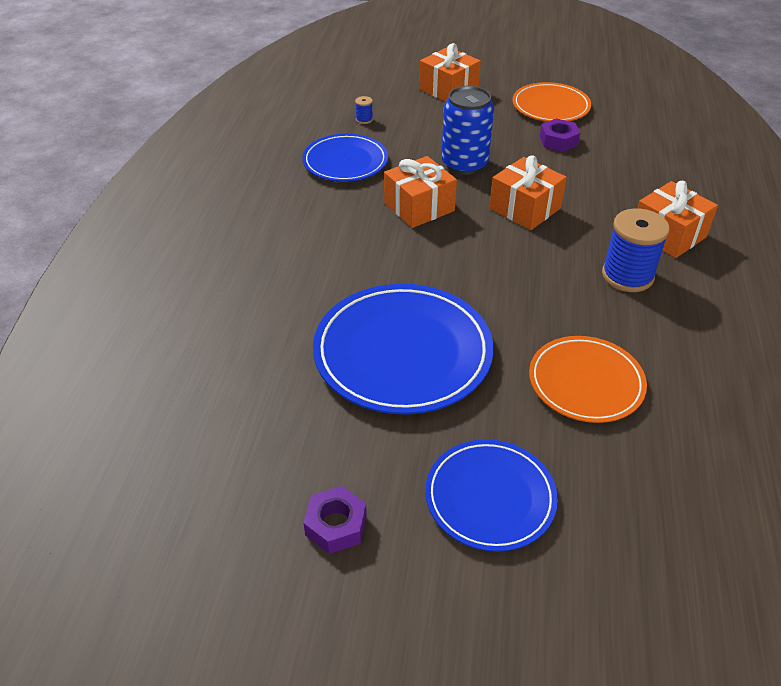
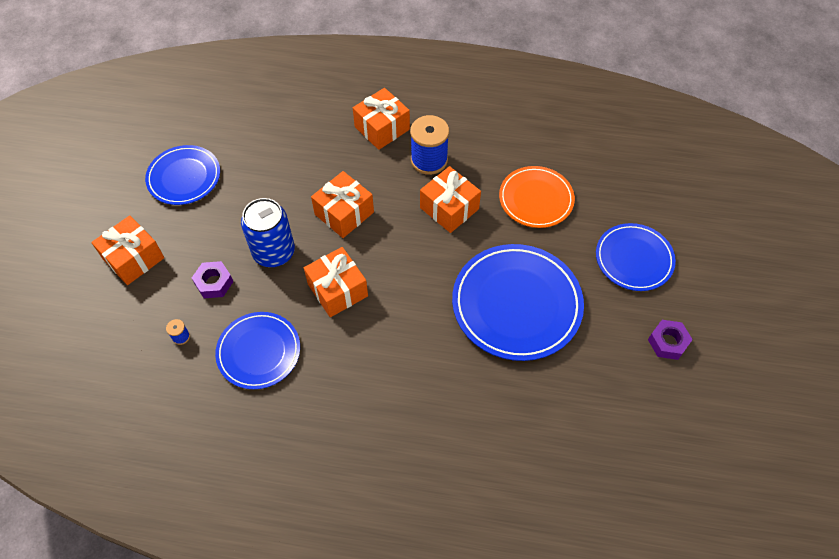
camera: 90 degrees left, 15 degrees up
orange plate [512,82,591,122] -> blue plate [145,145,220,205]
purple nut [540,118,580,152] -> purple nut moved to [192,261,233,298]
none -> orange gift [420,166,481,233]

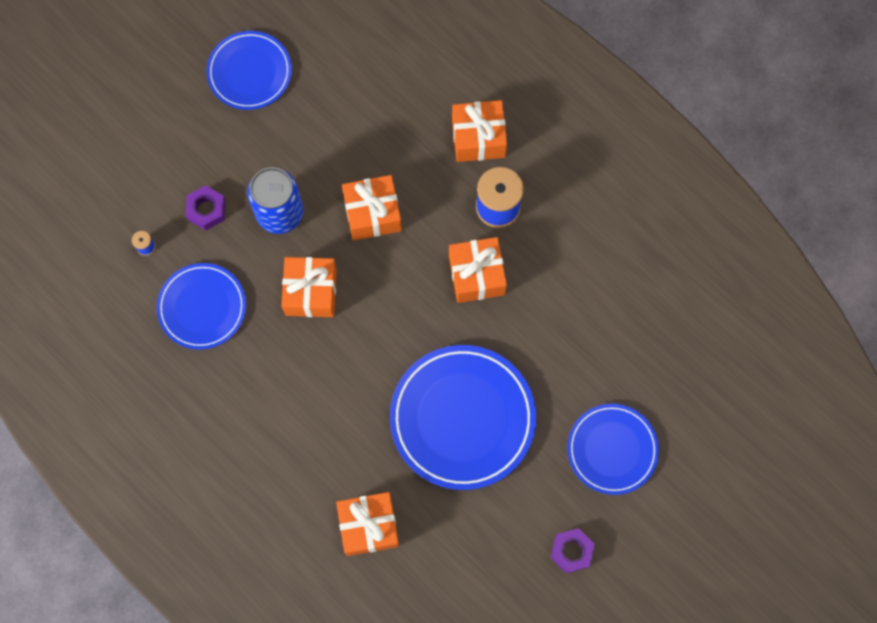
camera: 35 degrees right, 15 degrees up
orange gift [91,215,164,285] -> orange gift moved to [336,492,399,556]
orange plate [499,166,575,228] -> none

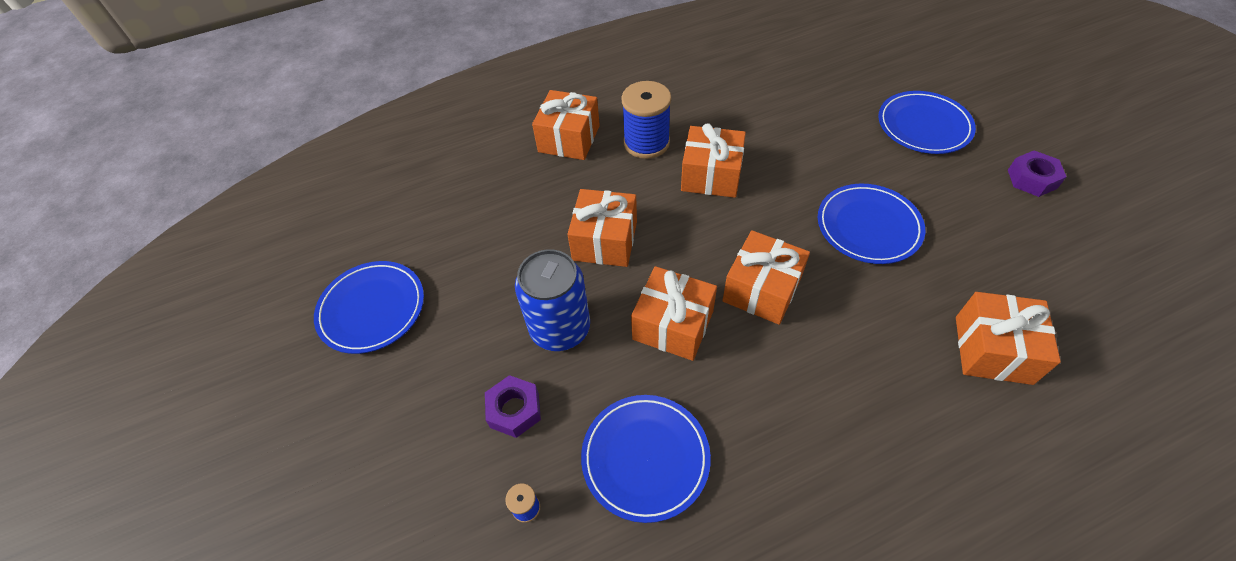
camera: 65 degrees left, 20 degrees down
blue plate [390,345,536,490] -> blue plate [818,184,925,264], size x0.62
none -> orange gift [722,230,810,325]

